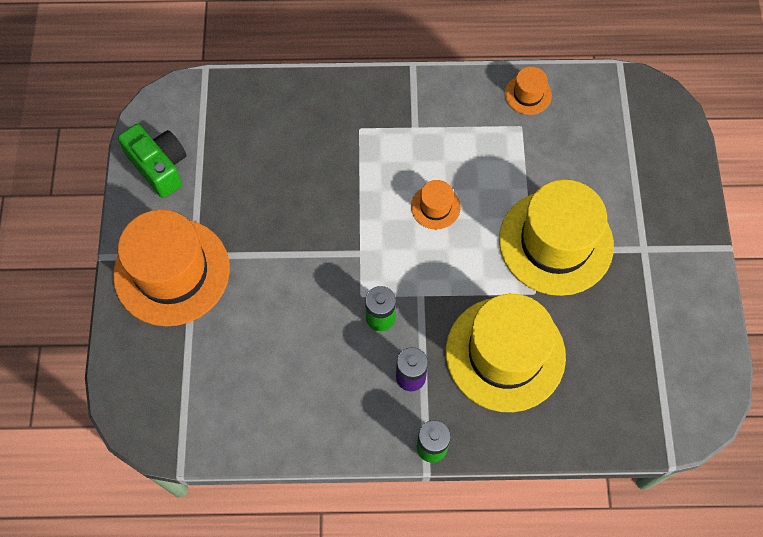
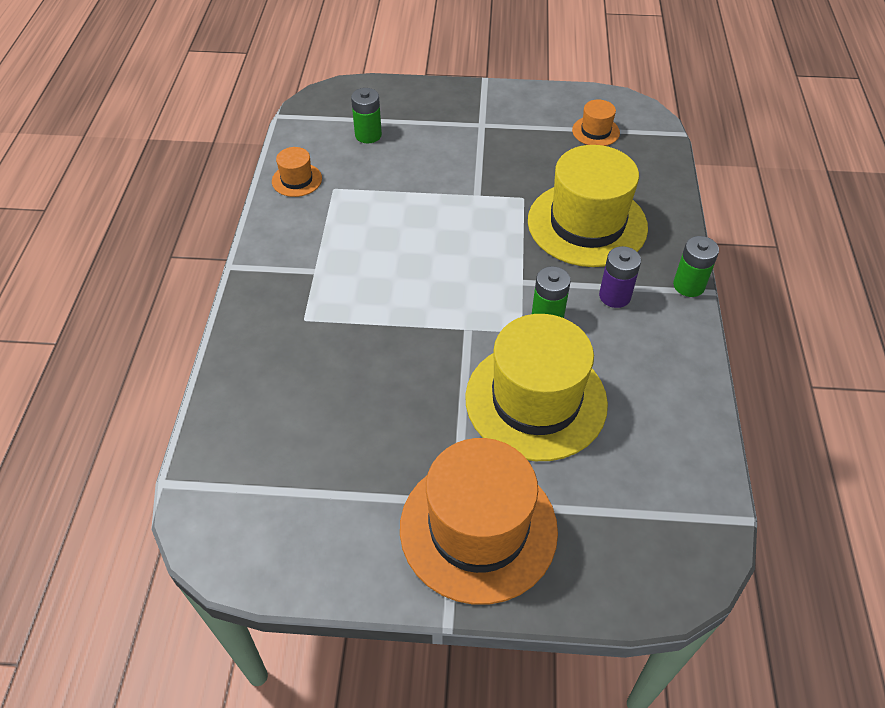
camera: 85 degrees left, 15 degrees down
green camera [118,124,187,198] -> none
orange hat [411,180,461,229] -> orange hat moved to [572,100,620,146]
yellow hat [499,180,614,296] -> yellow hat moved to [465,314,608,461]
none -> green battery [351,88,382,143]

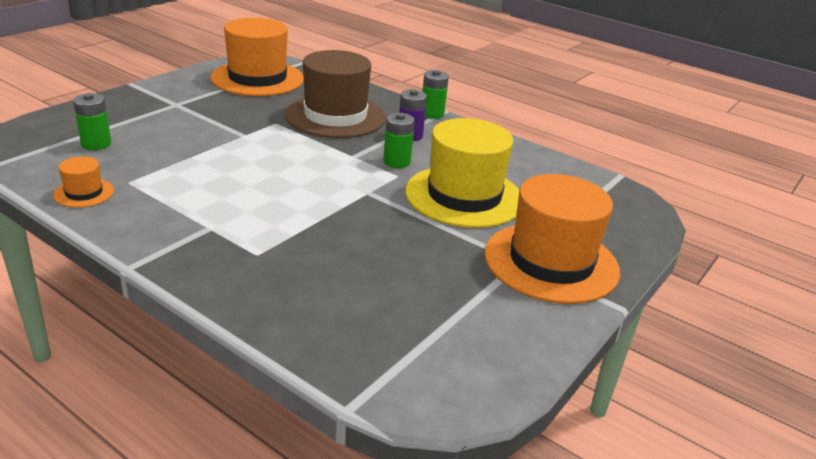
camera: 60 degrees left, 20 degrees down
yellow hat [528,145,648,267] -> brown hat [285,50,386,138]
orange hat [572,100,620,146] -> orange hat [210,18,304,96], size x2.27

